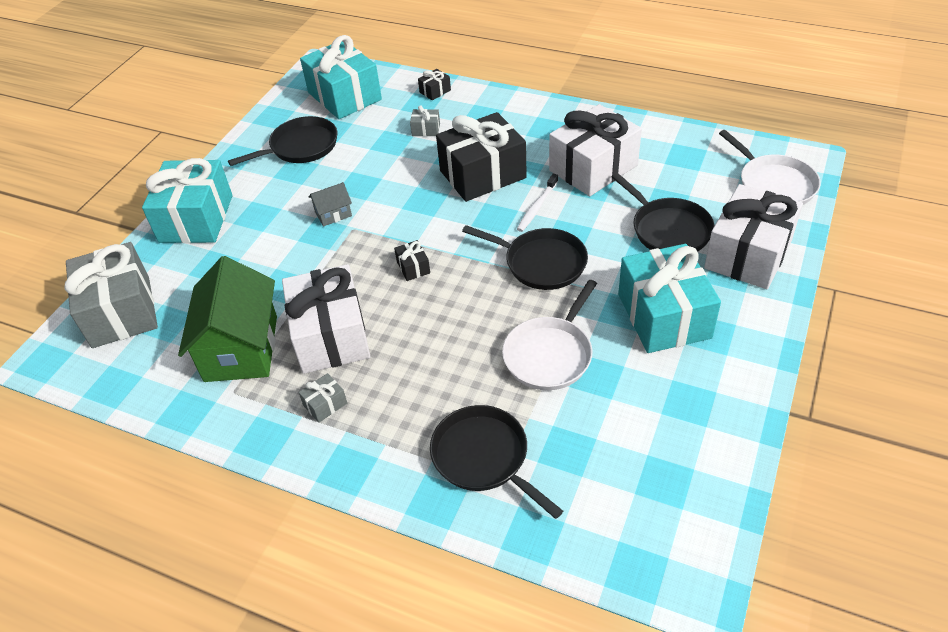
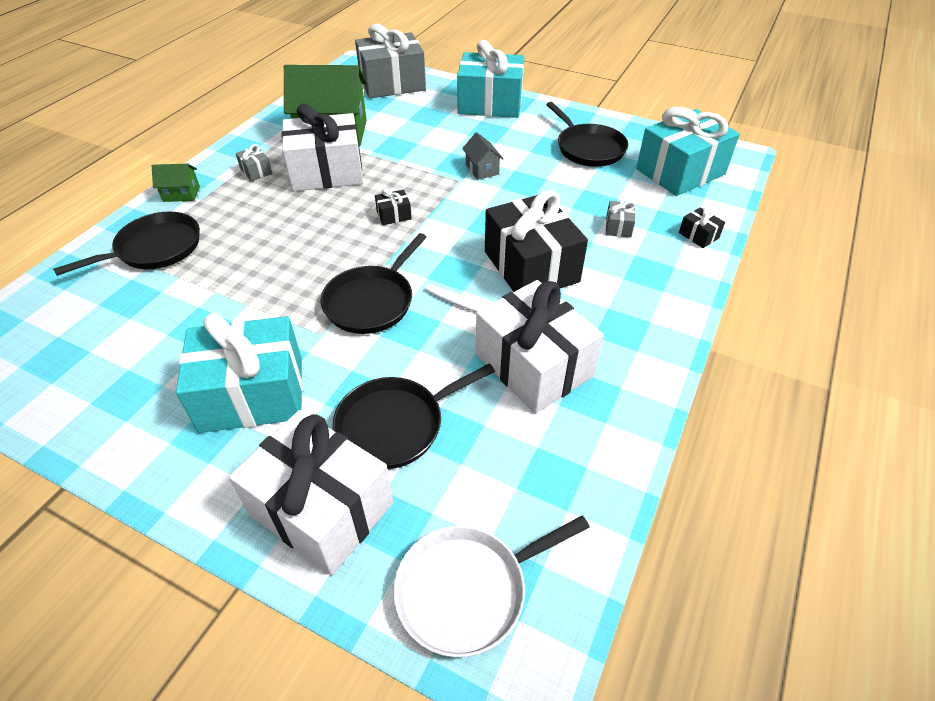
camera: 90 degrees right, 0 degrees up
white pan [502,280,597,390] -> none
none -> green house [152,164,200,202]

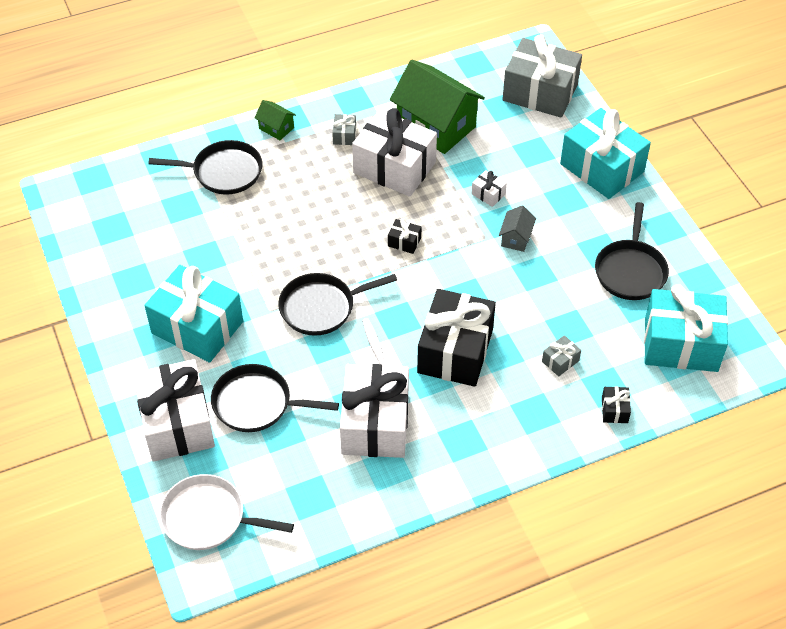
camera: 40 degrees right, 5 degrees up
none -> white gift [471,170,507,207]

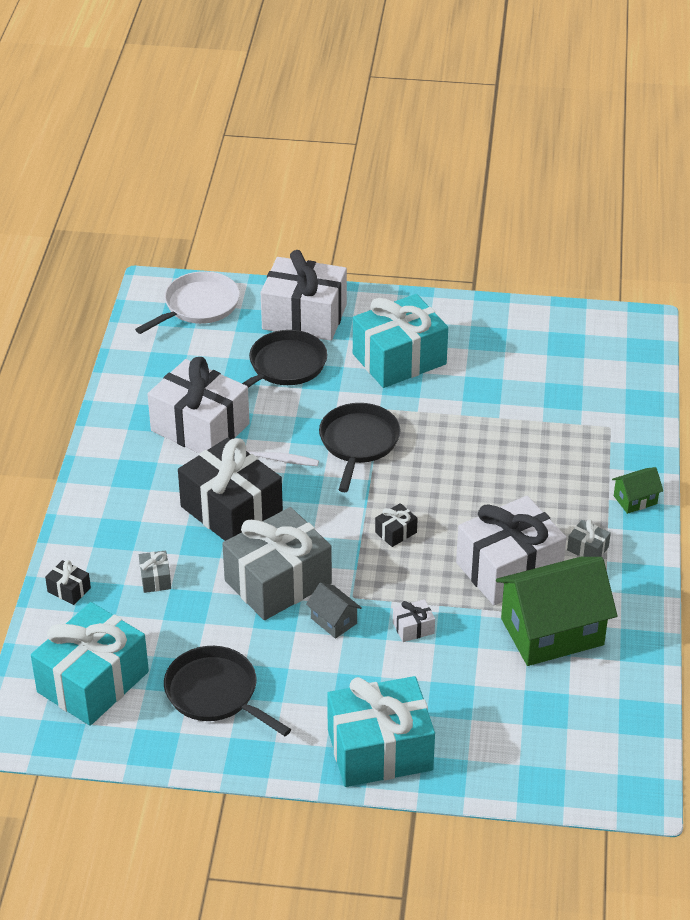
camera: 120 degrees right, 10 degrees down
black pan [148,140,263,195] -> none
grey gift [502,34,582,118] -> grey gift moved to [222,507,332,620]

